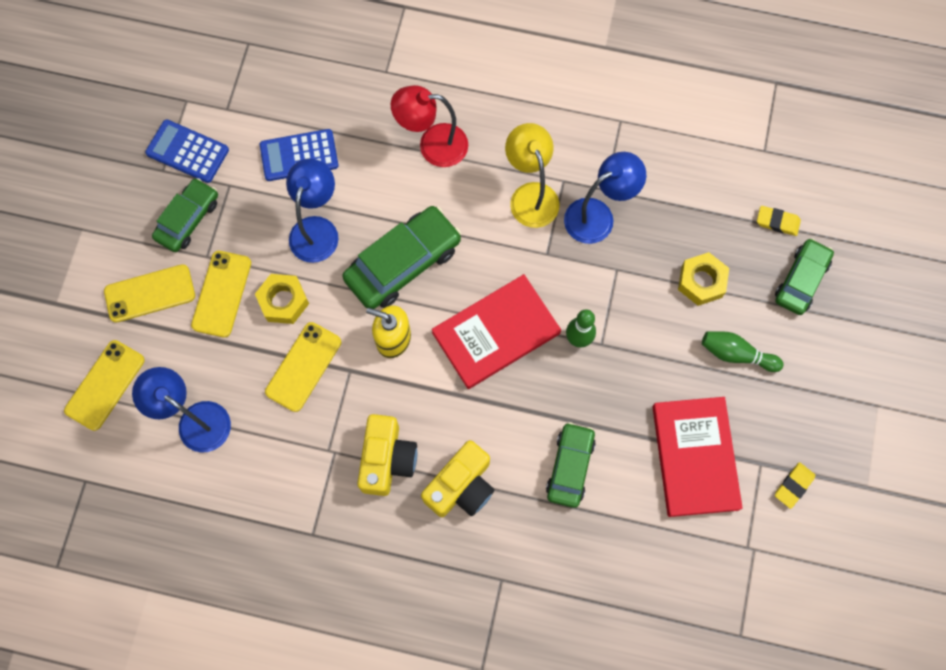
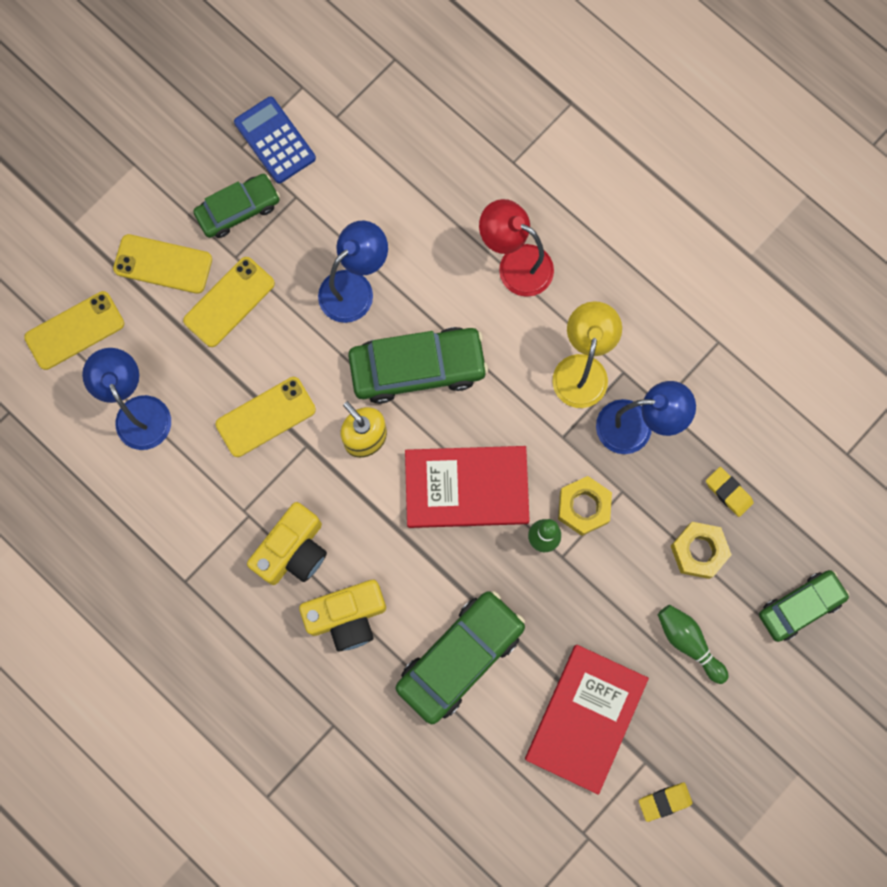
camera: 30 degrees right, 5 degrees up
yellow nut [255,274,309,324] -> yellow nut moved to [558,476,612,536]
blue calculator [260,129,339,181] -> none
green car [546,422,596,508] -> green car [396,591,525,724], size x1.56
yellow eraser [757,206,801,236] -> yellow eraser moved to [706,467,754,517]

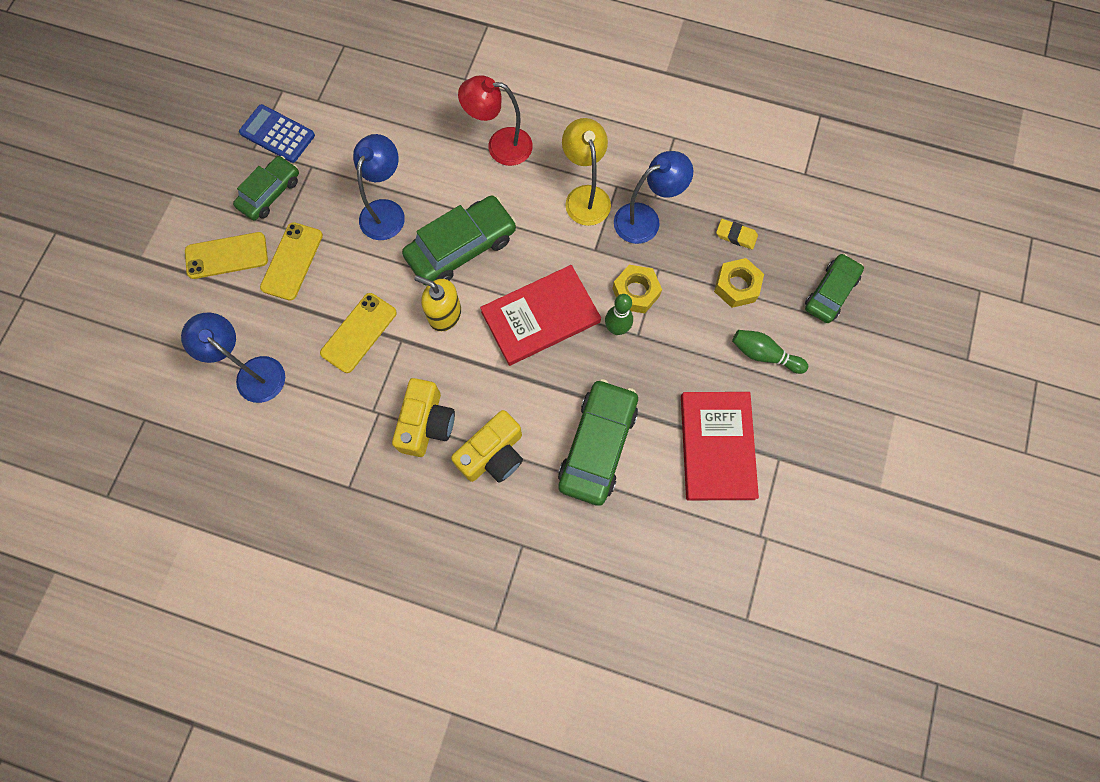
camera: 25 degrees left, 5 degrees down
yellow phone [24,291,124,370] -> none
yellow eraser [639,782,693,822] -> none

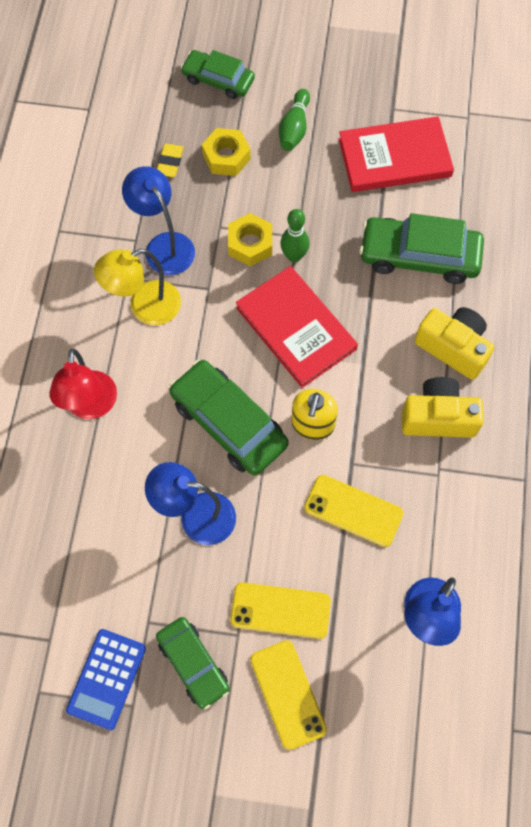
camera: 100 degrees left, 5 degrees down
green car [233,156,299,220] -> green car turned 150 degrees counterclockwise [156,617,230,710]

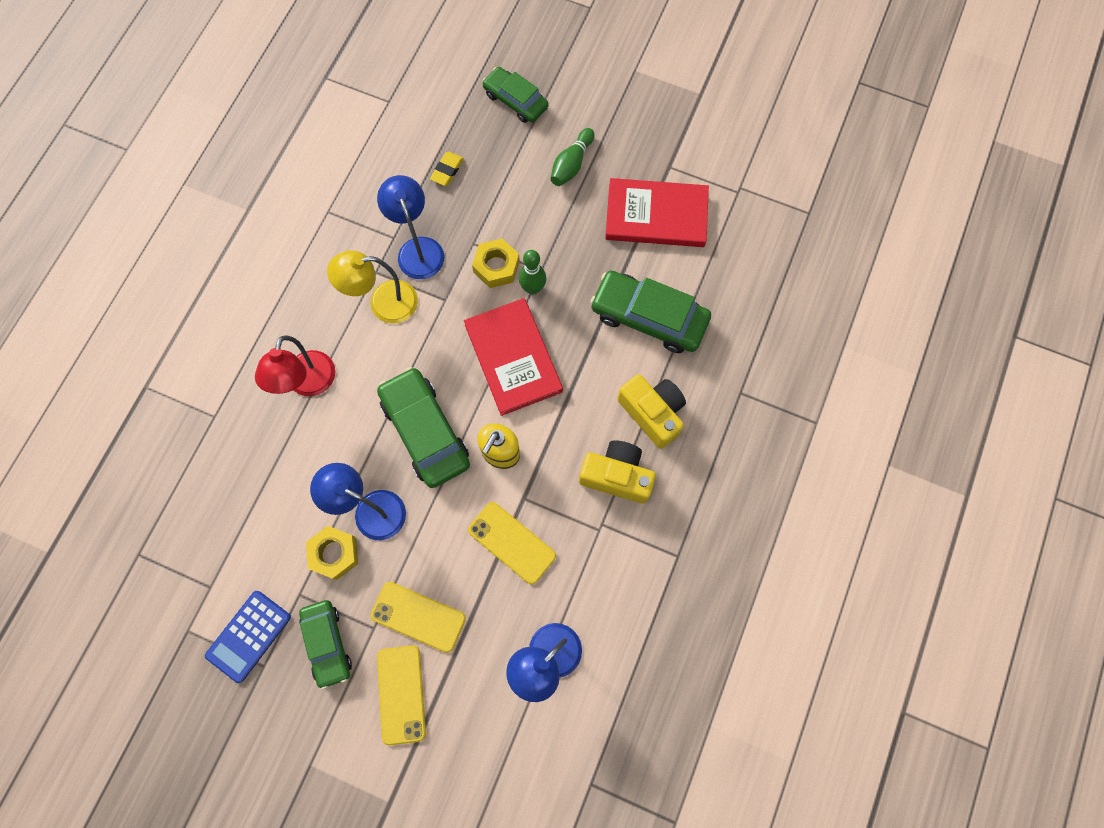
camera: 15 degrees right, 5 degrees up
yellow nut [202,128,251,176] -> yellow nut moved to [306,526,358,580]

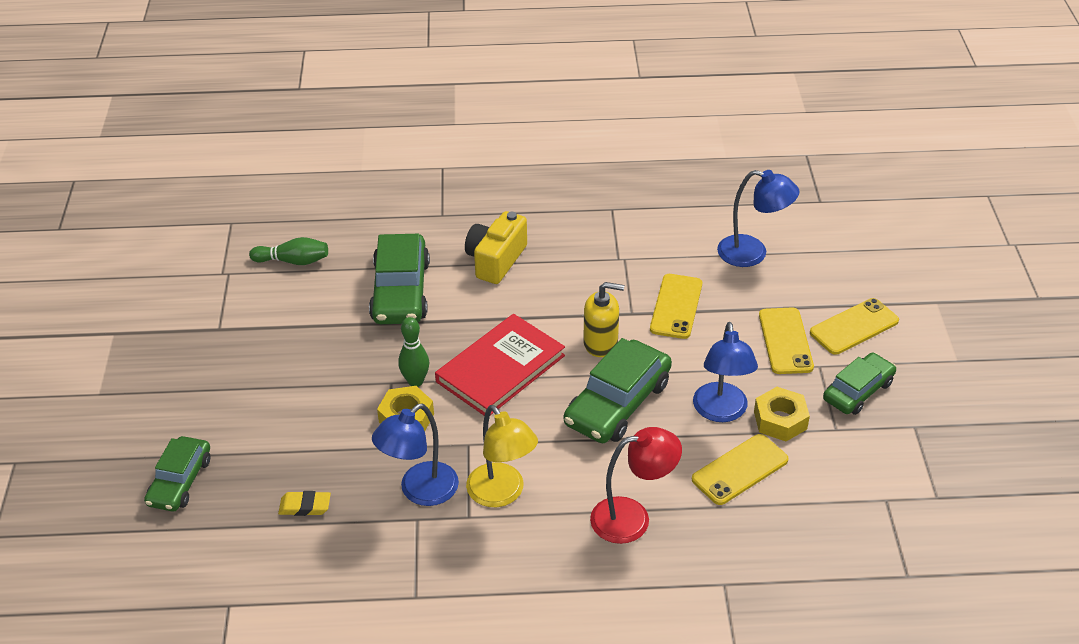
camera: 115 degrees left, 30 degrees down
blue calculator [205,591,291,683] -> none
green bowling pin [551,128,594,186] -> green bowling pin moved to [249,237,328,265]
yellow camera [579,440,656,504] -> none
red book [605,178,709,247] -> none
none -> yellow phone [692,434,789,505]

